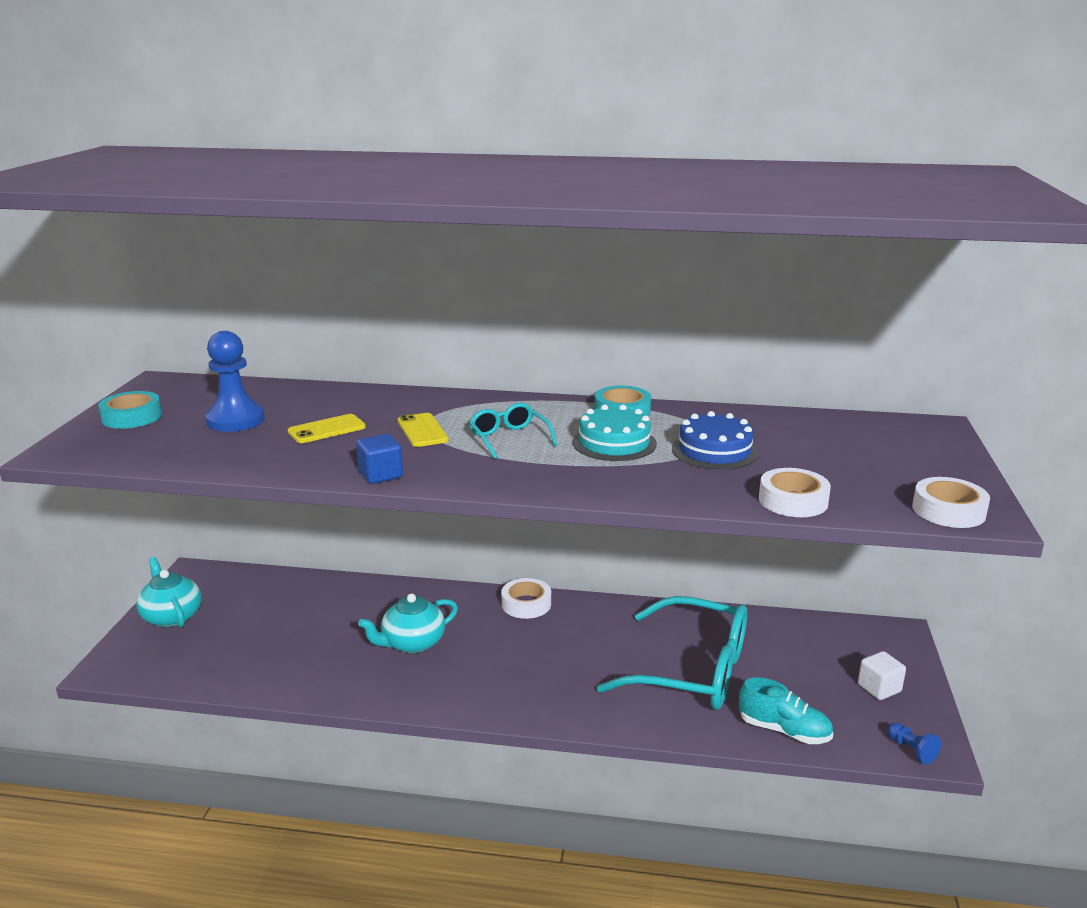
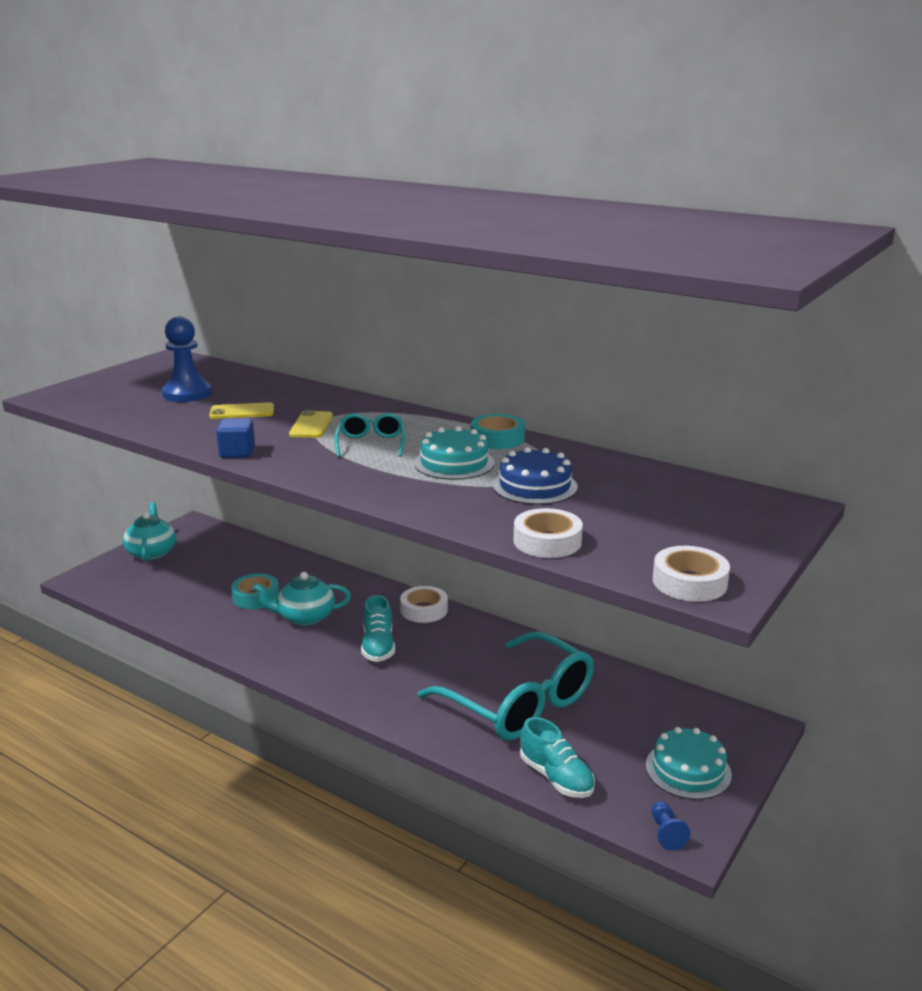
camera: 25 degrees right, 0 degrees up
turquoise tape [98,391,162,429] -> turquoise tape moved to [231,574,279,609]
white cube [858,651,906,700] -> turquoise cake [646,727,732,800]
none -> turquoise shoe [361,595,395,662]

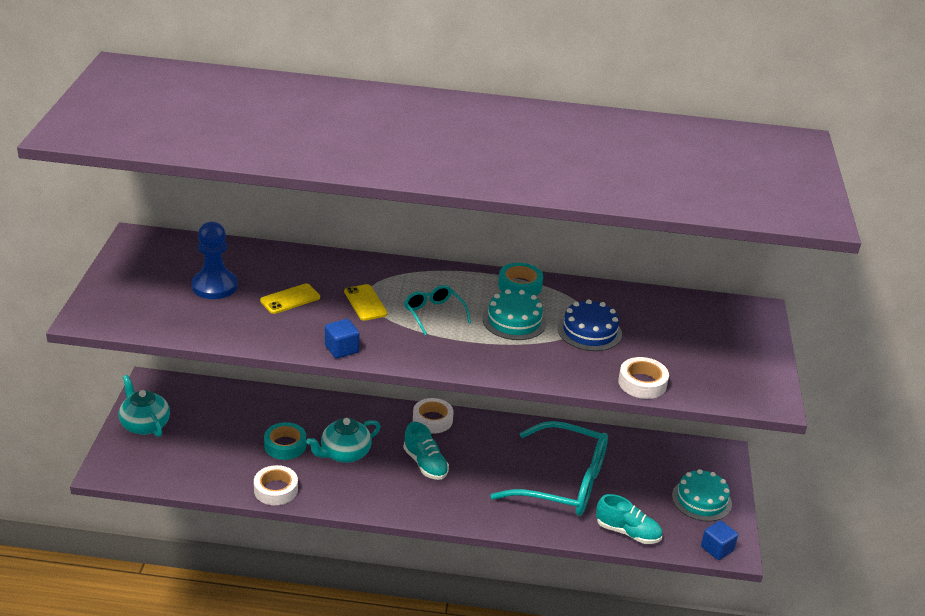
camera: 30 degrees left, 10 degrees up
blue pawn [652,801,691,851] -> blue cube [701,520,738,560]
white tape [653,546,730,602] -> white tape moved to [254,465,298,505]

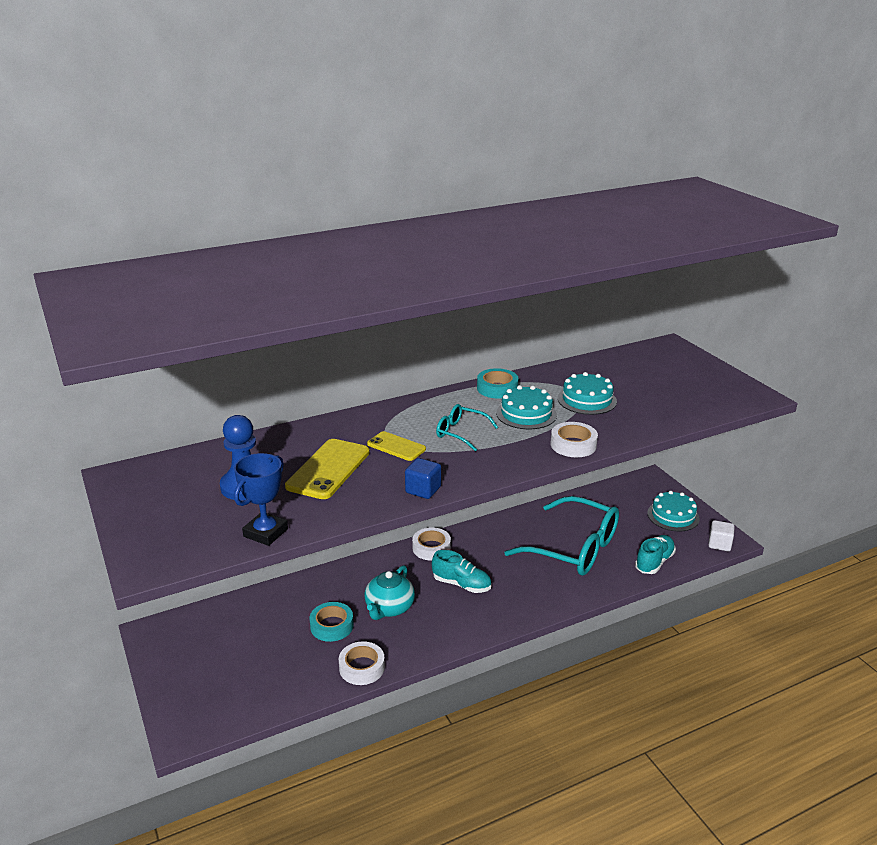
camera: 30 degrees left, 5 degrees down
turquoise teapot [119,375,170,437] -> none
yellow phone [260,284,320,314] -> yellow phone [285,439,370,499], size x1.65
turquoise glasses [490,421,608,516] -> turquoise glasses turned 45 degrees clockwise [504,496,619,576]
blue cake [558,299,622,351] -> turquoise cake [558,372,617,415]
turquoise shoe [596,494,662,544] -> turquoise shoe turned 45 degrees counterclockwise [635,535,676,574]
white tape [618,357,669,399] -> white tape moved to [551,422,598,457]
blue cube [701,520,738,560] -> white cube [708,520,735,551]
none -> blue trophy [234,453,288,546]

